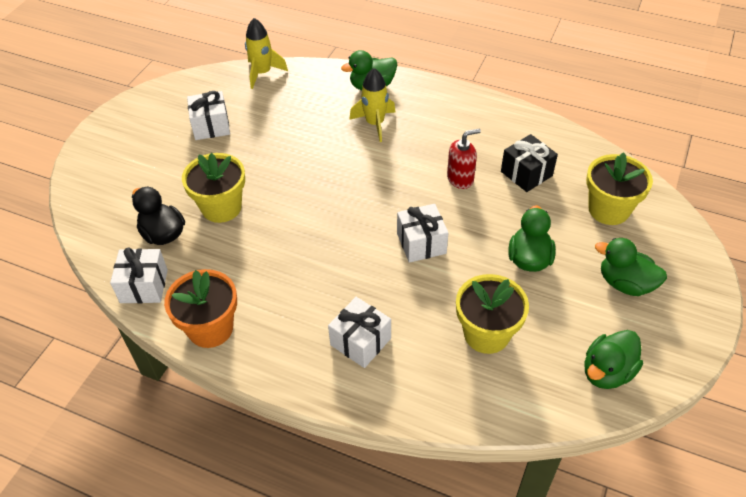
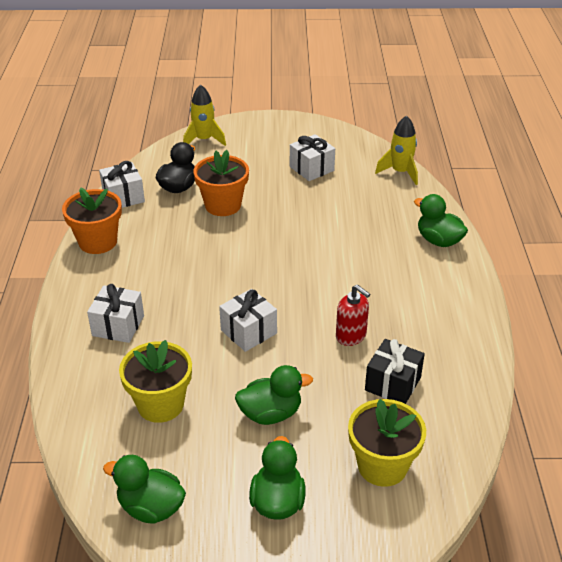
camera: 65 degrees right, 10 degrees down
yellow flower pot [182,153,245,223] -> orange flower pot [194,150,249,216]
yellow rocket [349,68,396,142] -> yellow rocket moved to [183,84,226,146]

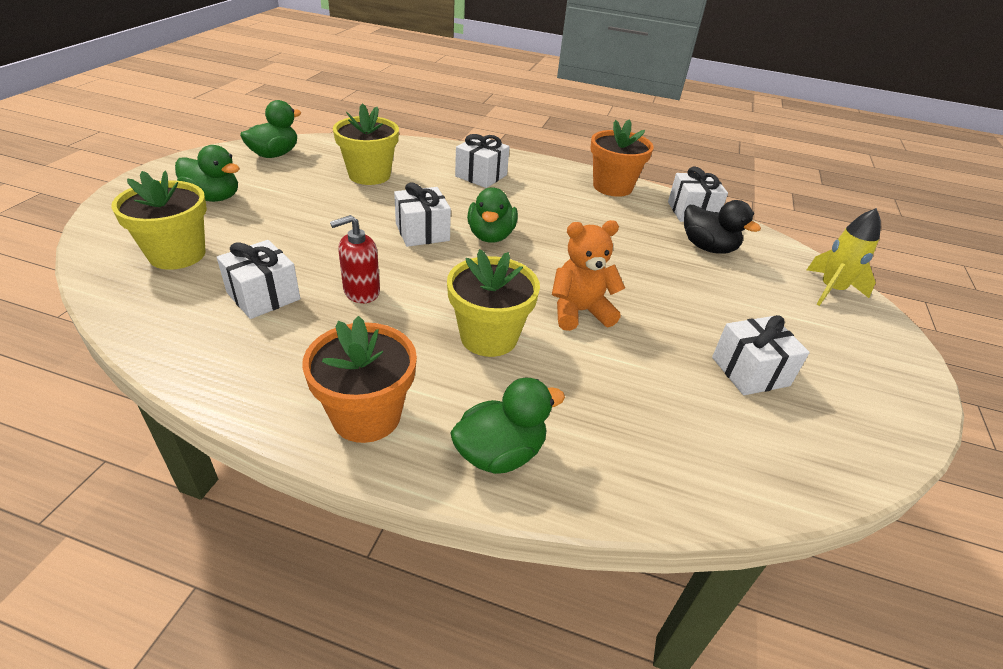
camera: 105 degrees right, 0 degrees up
orange flower pot [194,150,249,216] -> orange flower pot moved to [302,316,417,443]
green duck [235,365,313,425] -> green duck moved to [467,188,518,243]
black gift [365,339,425,404] -> white gift [217,240,300,319]
yellow rocket [375,115,418,185] -> none
none -> yellow flower pot [447,249,540,357]
none -> orange teddy bear [552,220,625,331]

